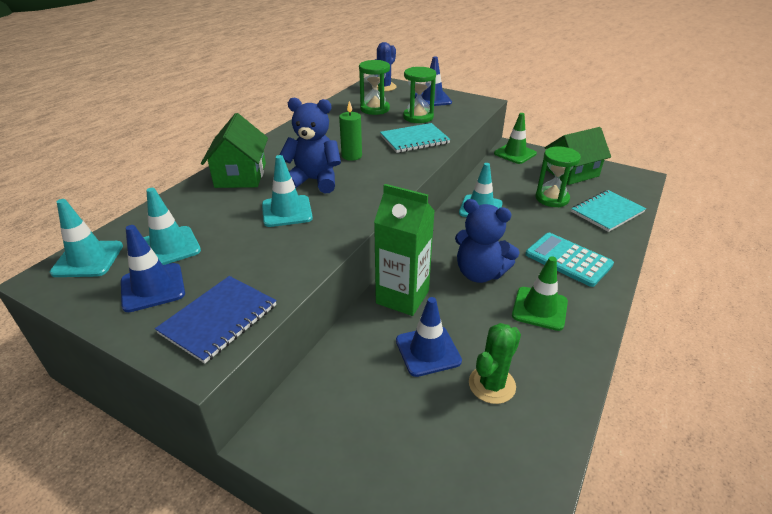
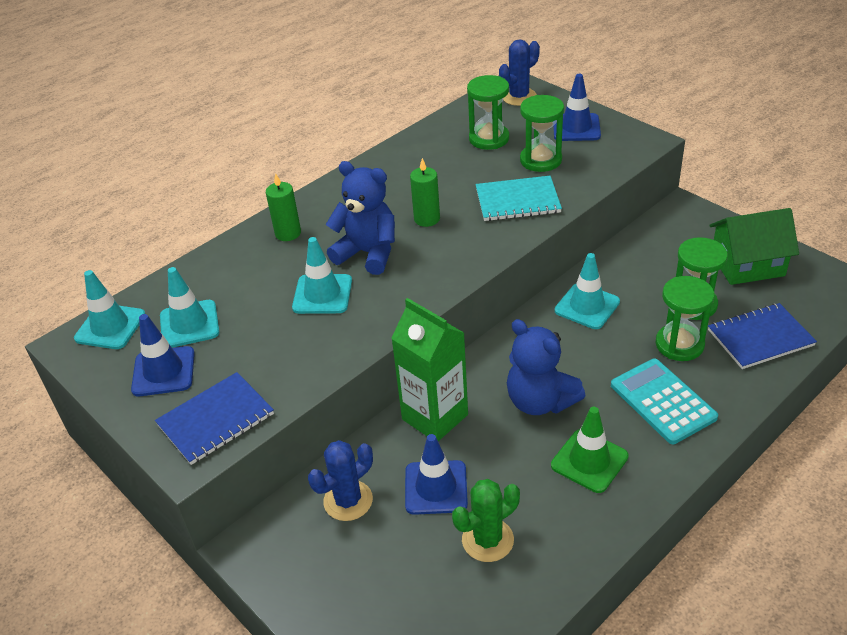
camera: 20 degrees right, 5 degrees up
green house [201,113,268,188] -> green candle [266,173,301,241]
green traffic cone [494,113,537,164] -> none
turquoise notebook [571,190,646,232] -> blue notebook [708,303,817,369]
none -> blue cactus [308,440,373,521]
none -> green hourglass [655,276,715,361]

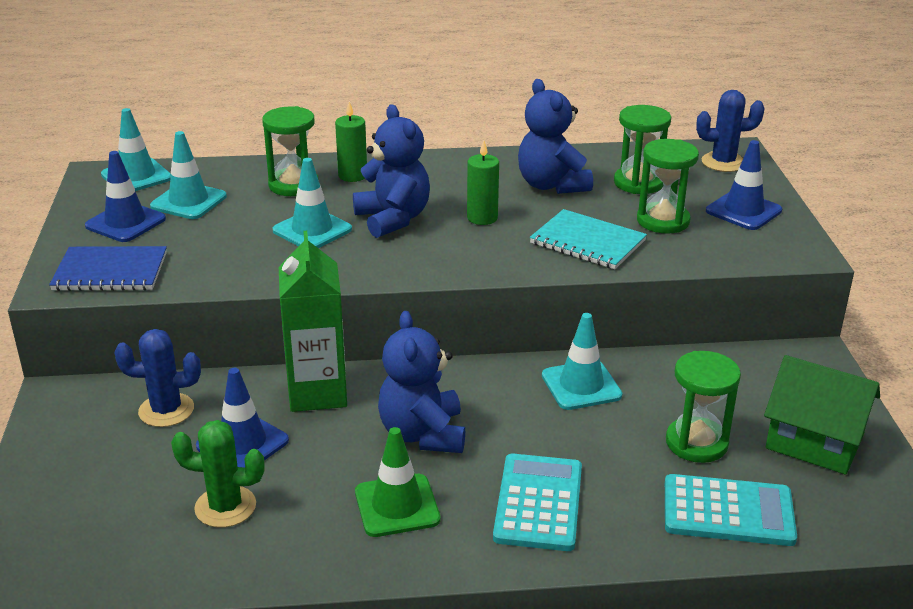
camera: 35 degrees right, 10 degrees down
green hourglass [655,276,715,361] -> green hourglass moved to [262,106,318,196]
blue notebook [708,303,817,369] -> turquoise calculator [665,474,797,546]
none -> blue teddy bear [518,79,593,194]

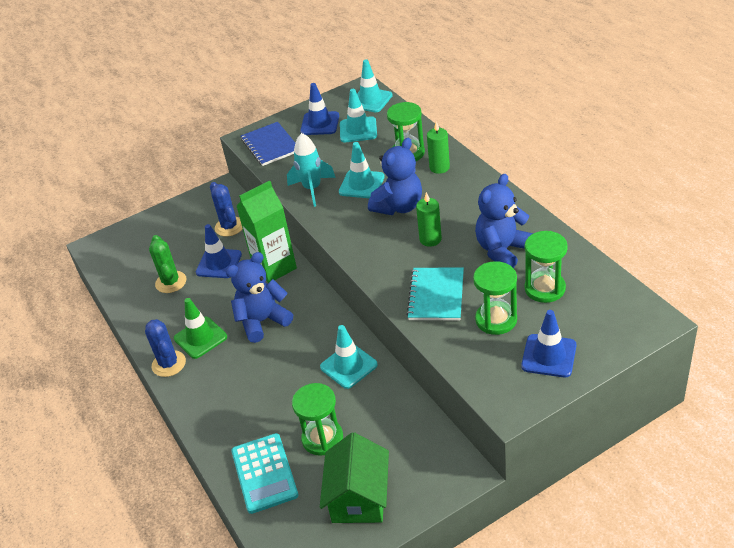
camera: 70 degrees right, 10 degrees up
turquoise calculator [493,454,582,551] -> none
blue cactus [696,90,765,172] -> blue cactus moved to [145,319,186,377]
none -> turquoise rocket [287,133,336,207]

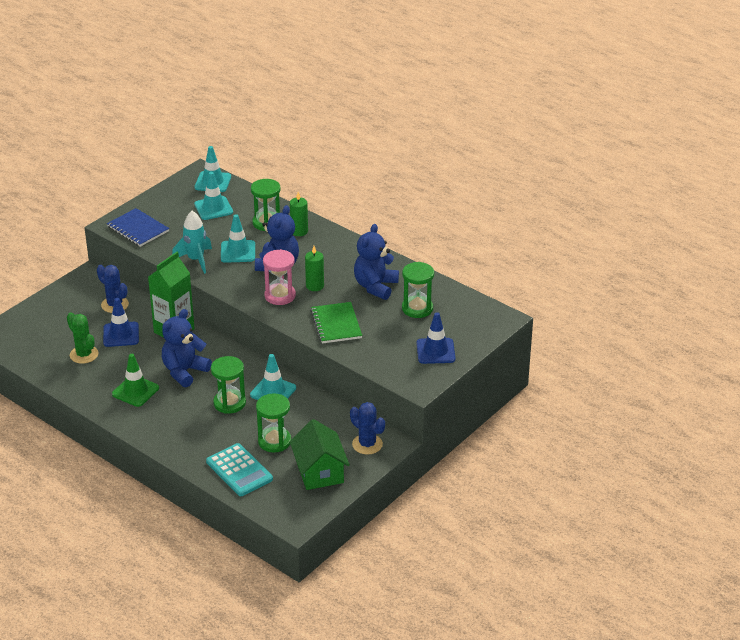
camera: 25 degrees left, 5 degrees down
blue cactus [145,319,186,377] -> blue cactus moved to [350,402,385,455]
blue traffic cone [300,83,339,135] -> none
turquoise notebook [406,268,464,320] -> green notebook [311,302,362,344]
green hourglass [473,261,517,335] -> green hourglass moved to [211,356,246,414]
none -> pink hourglass [263,249,296,305]

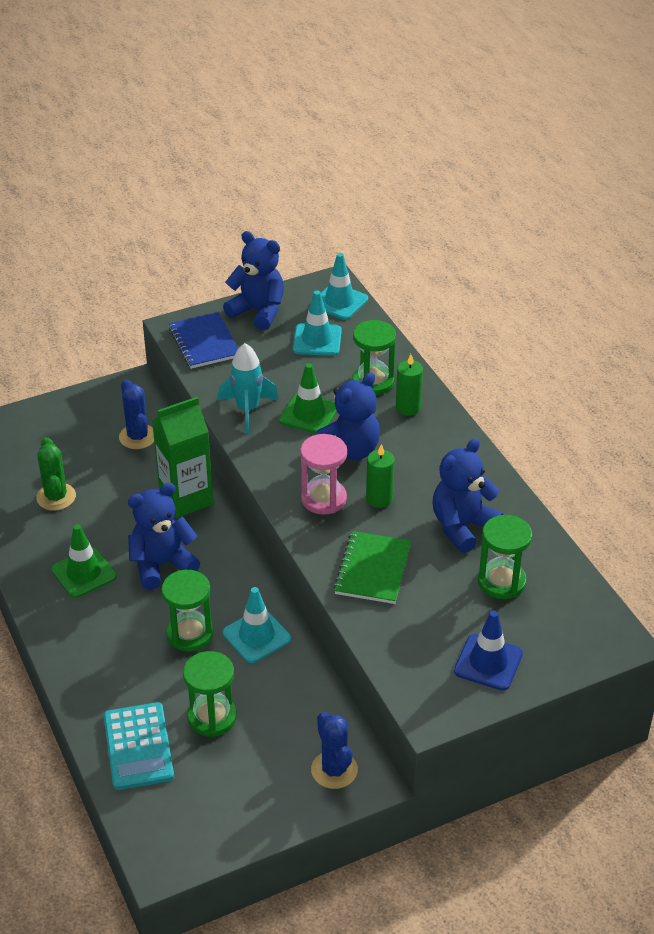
camera: 25 degrees right, 5 degrees up
blue traffic cone [103,298,139,347] -> none
turquoise traffic cone [221,214,255,263] -> green traffic cone [279,363,337,434]
green house [290,419,350,490] -> none
none -> blue teddy bear [223,231,284,330]

